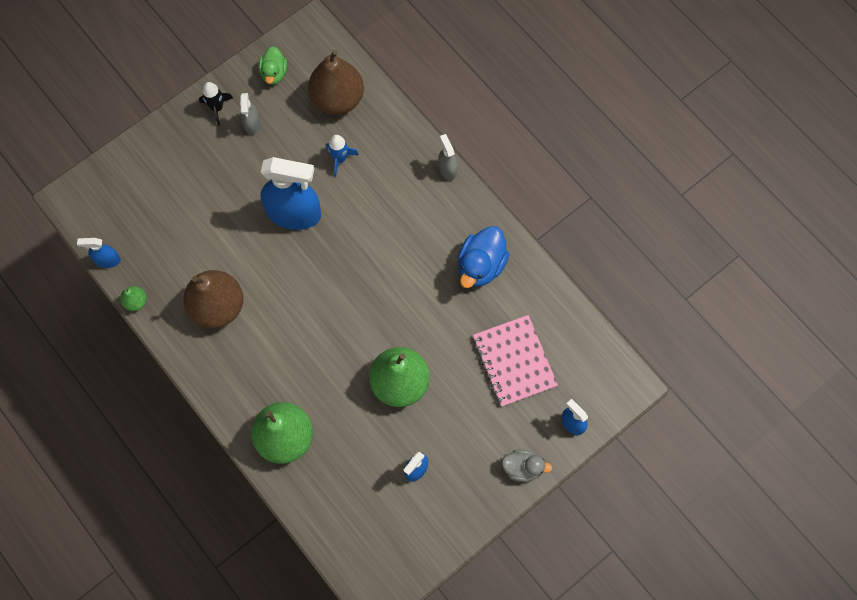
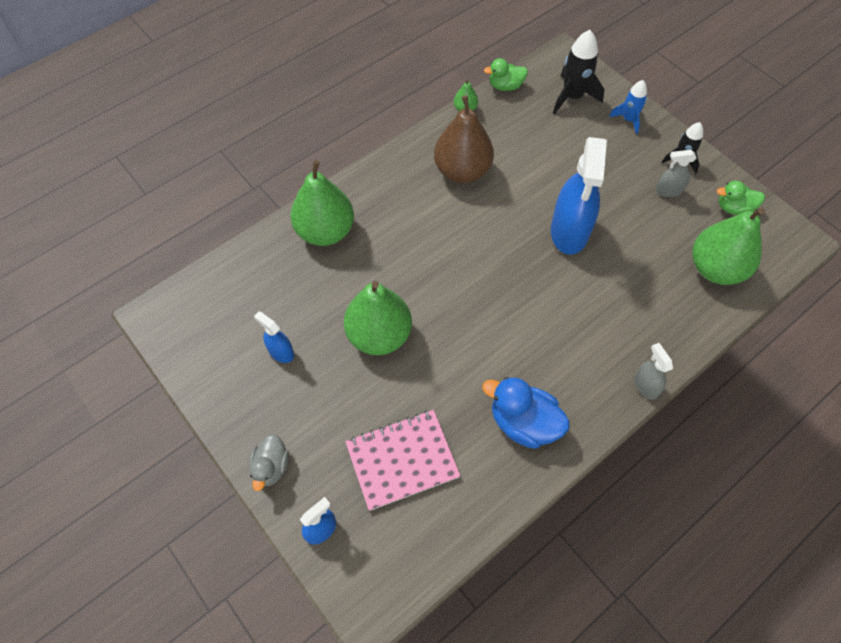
camera: 90 degrees right, 10 degrees down
blue spray bottle [77,238,121,268] -> green duck [484,58,528,91]
brown pear [308,50,364,115] -> green pear [692,207,765,285]
blue rocket [326,135,359,177] -> blue rocket moved to [609,80,647,134]
grey spray bottle [438,134,458,181] -> grey spray bottle turned 90 degrees counterclockwise [635,343,673,400]
none -> black rocket [553,30,605,114]

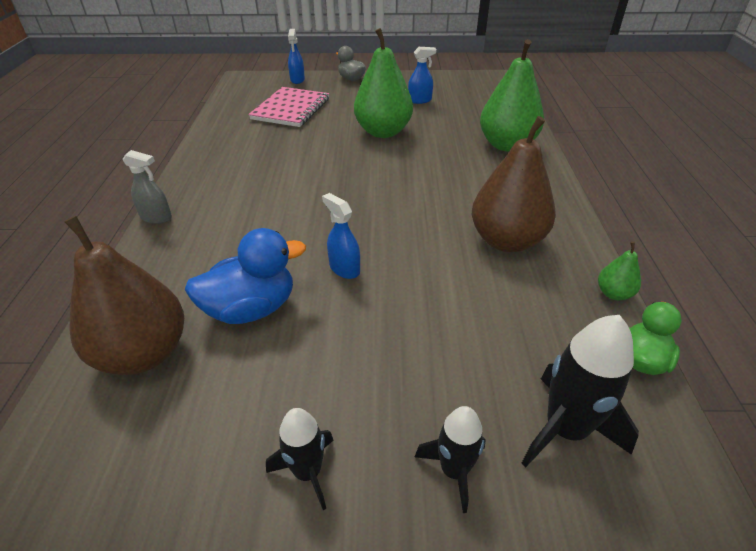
camera: 130 degrees right, 20 degrees down
blue duck [482,377,570,449] -> blue duck moved to [185,228,306,324]
blue spray bottle [551,137,607,255] -> blue spray bottle [322,193,360,279], size x0.47
blue rocket [609,80,647,134] -> black rocket [415,406,486,513]
grey spray bottle [656,150,696,197] -> none
green pear [692,207,765,285] -> brown pear [64,216,184,375]
green duck [717,181,765,215] -> none

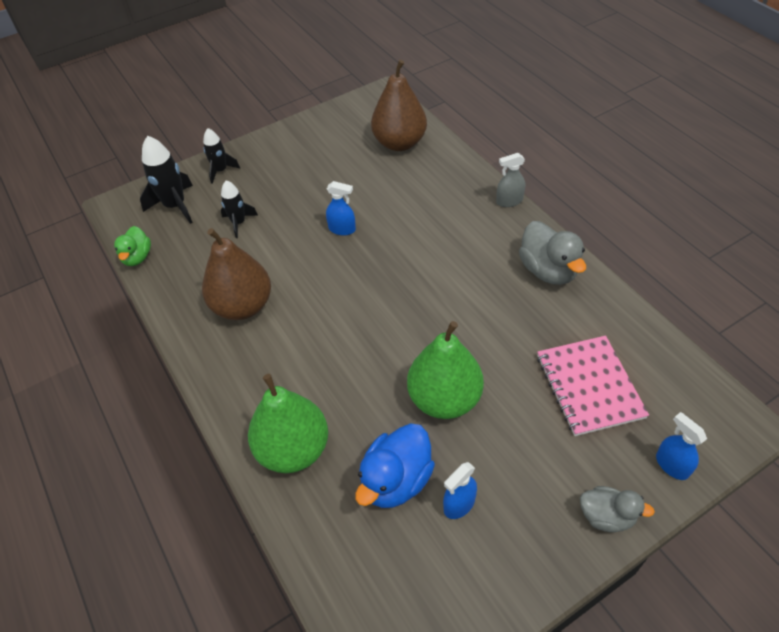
camera: 150 degrees right, 10 degrees up
blue duck [185,228,306,324] -> blue duck moved to [355,423,435,508]
black rocket [266,408,334,510] -> black rocket moved to [221,180,258,238]
green pear [598,241,641,300] -> none
none -> grey duck [519,221,586,285]

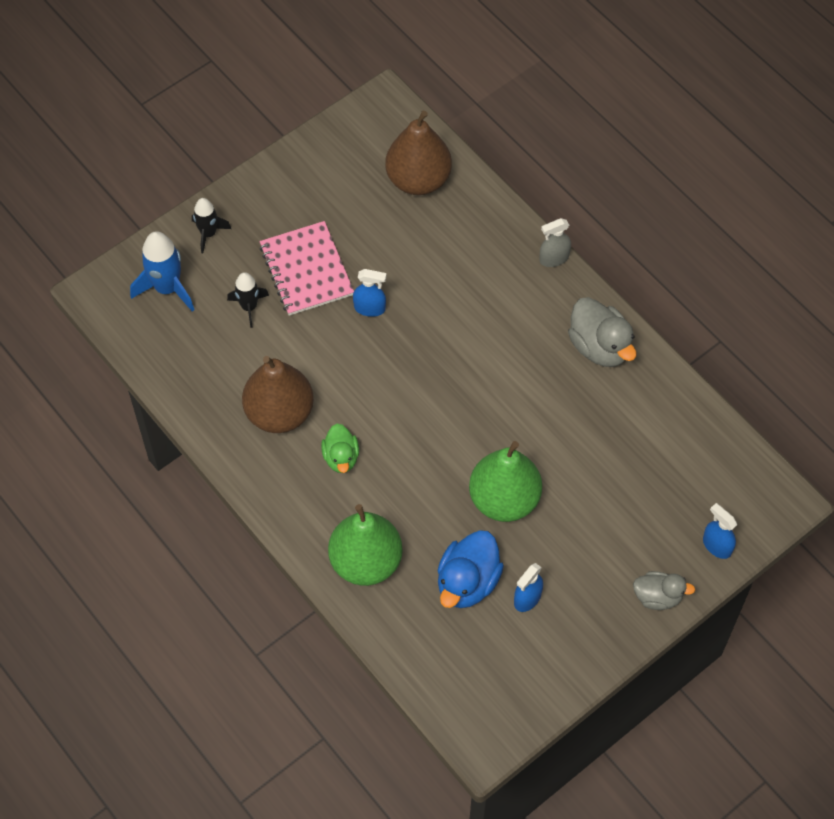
camera: 10 degrees left, 10 degrees up
green duck [114,226,151,266] -> green duck moved to [321,424,359,473]
black rocket [140,136,193,224] -> blue rocket [130,231,195,312]
pink notebook [537,336,649,436] -> pink notebook moved to [260,221,354,316]

